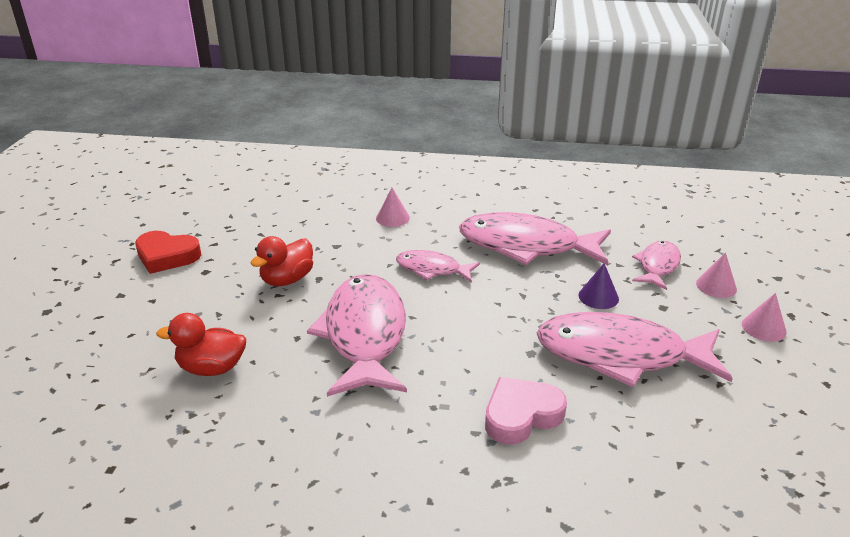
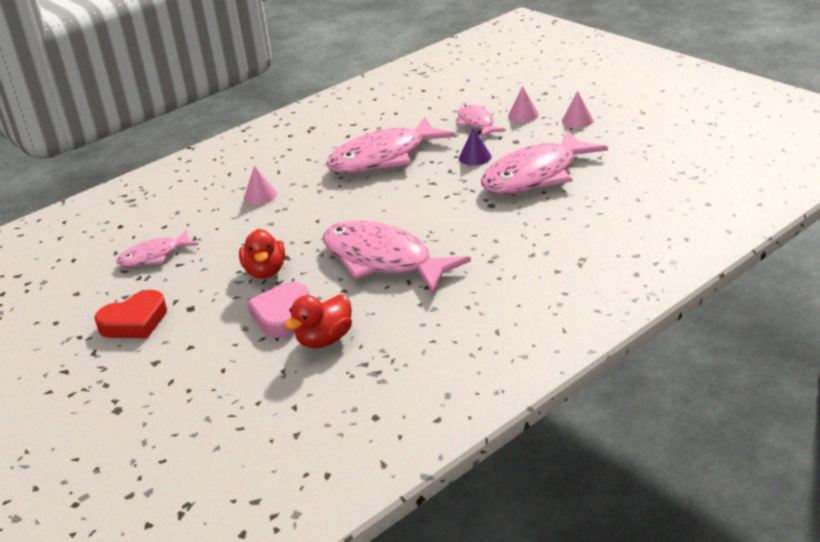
camera: 45 degrees left, 0 degrees up
pink fish [396,250,480,282] -> pink fish moved to [116,230,199,267]
pink heart [485,377,567,445] -> pink heart moved to [247,282,309,338]

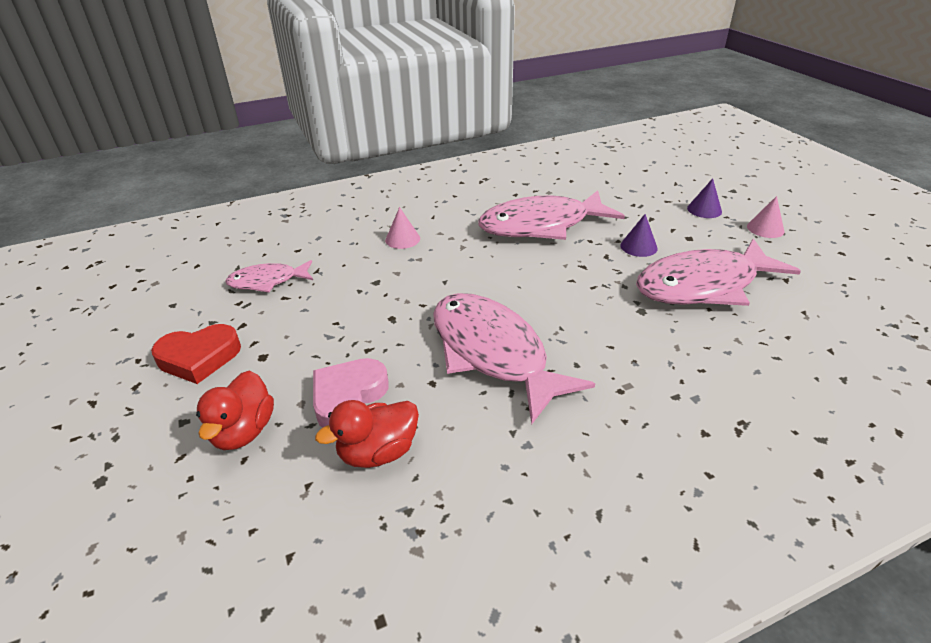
camera: 15 degrees right, 5 degrees up
red duck [239,229,285,279] -> red duck moved to [196,371,274,450]
pink fish [458,105,506,137] -> none
pink cone [508,86,539,122] -> purple cone [687,178,722,218]

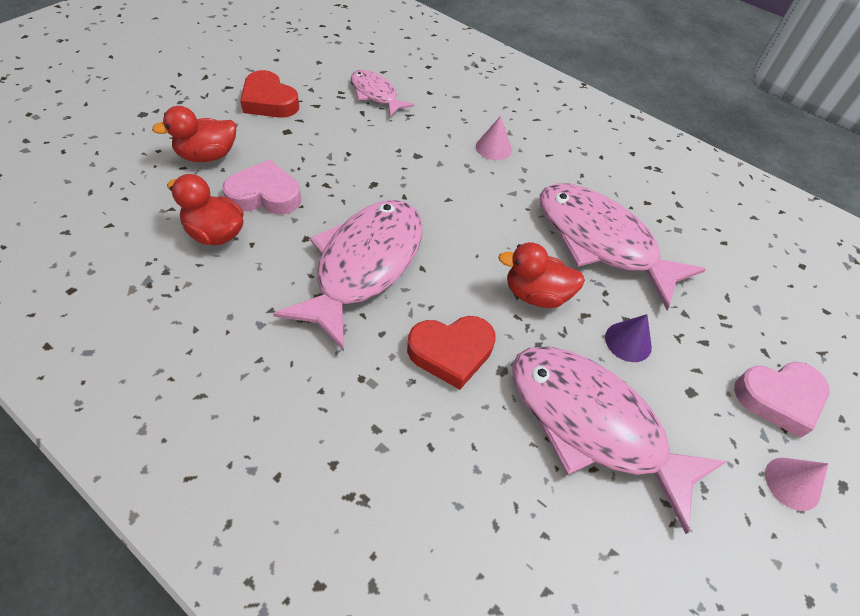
camera: 55 degrees right, 15 degrees up
purple cone [687,178,722,218] -> pink heart [734,362,829,438]
none -> red heart [407,316,496,390]
none -> red duck [498,242,585,308]

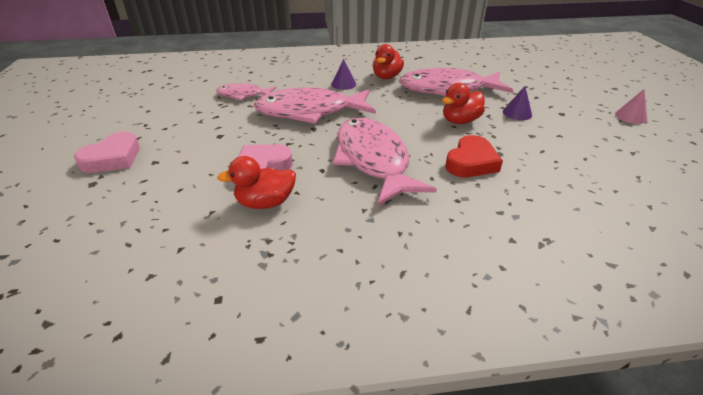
camera: 40 degrees left, 15 degrees down
red duck [152,106,236,162] -> red duck moved to [373,44,404,79]
red heart [240,70,299,118] -> none
pink cone [476,116,512,160] -> purple cone [331,59,356,90]
pink fish [512,347,727,534] -> pink fish moved to [254,88,376,124]
pink heart [734,362,829,438] -> pink heart moved to [74,132,140,173]

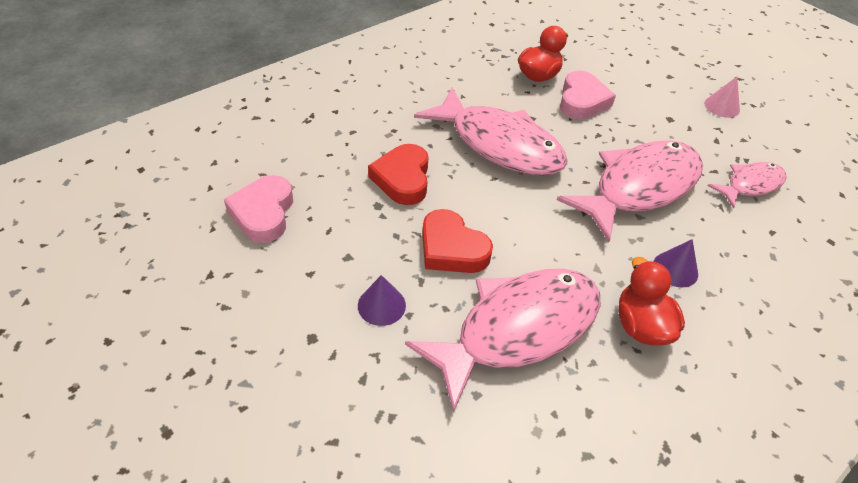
camera: 145 degrees right, 10 degrees up
pink heart [74,132,140,173] -> pink heart moved to [224,175,293,243]
red duck [442,83,485,124] -> red heart [422,209,493,273]
pink cone [615,89,647,124] -> pink cone moved to [704,77,740,118]

